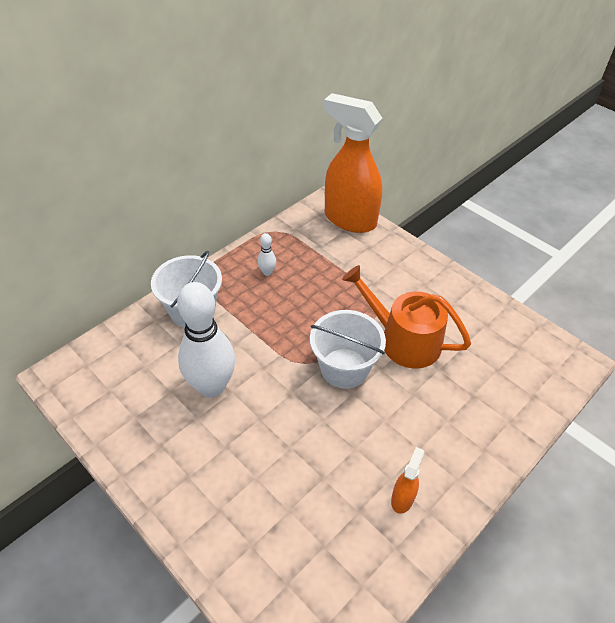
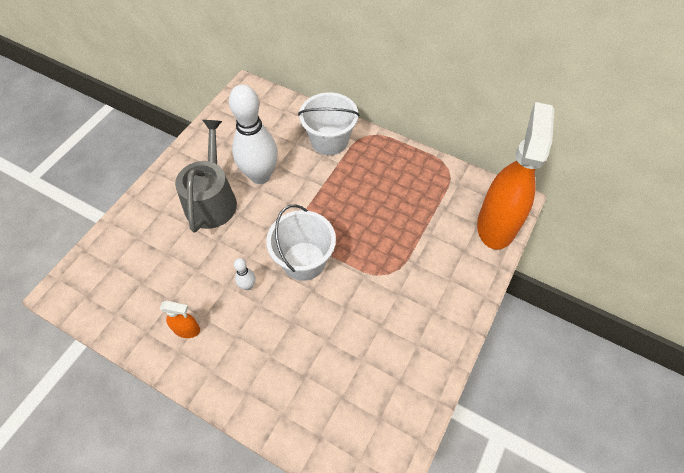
camera: 75 degrees right, 10 degrees up
white bowling pin [258,233,276,276] -> white bowling pin moved to [234,258,256,290]
orange watering can [342,265,471,368] -> none
none -> grey watering can [175,120,237,232]

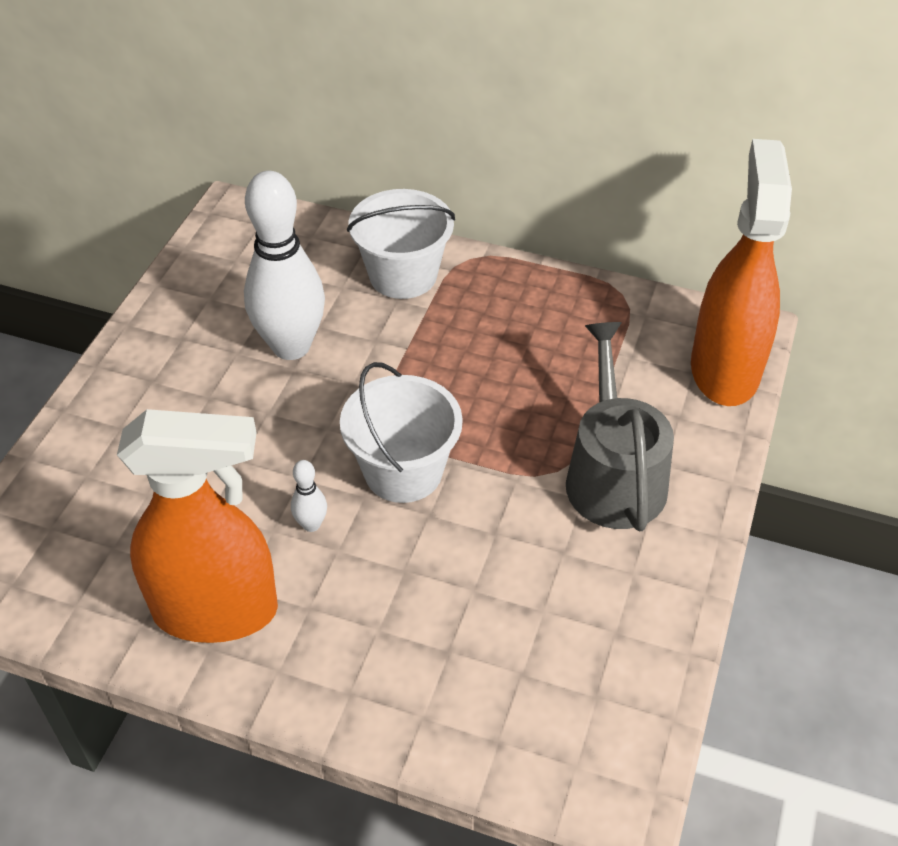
camera: 10 degrees left, 10 degrees down
orange spray bottle [160,301,200,338] -> orange spray bottle [117,409,278,643], size x2.46
grey watering can [175,120,237,232] -> grey watering can moved to [566,322,674,531]

